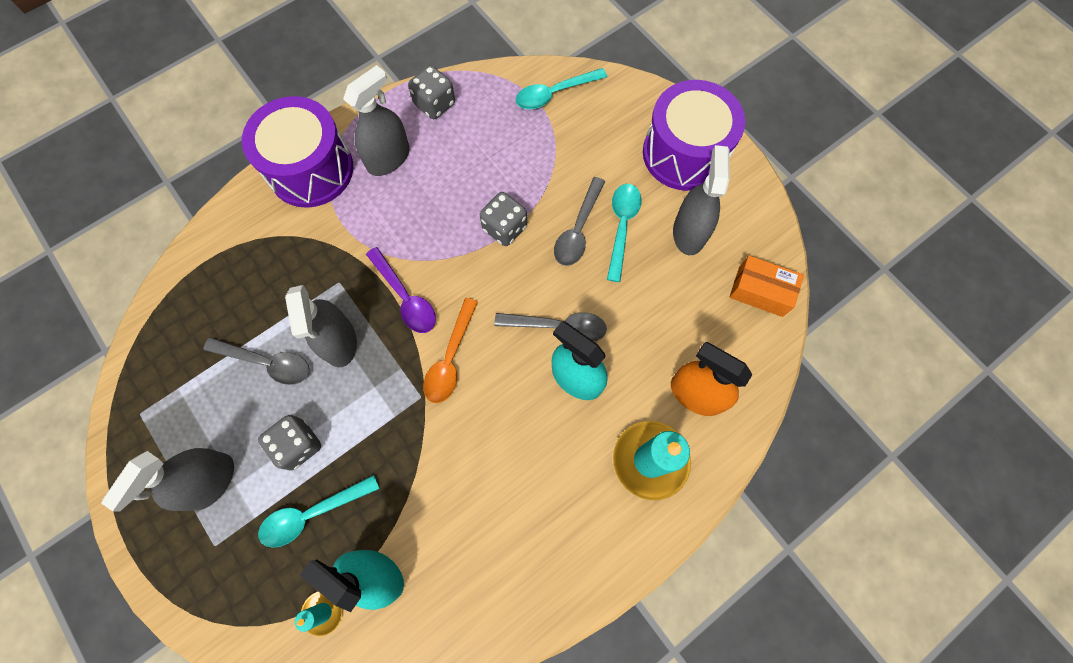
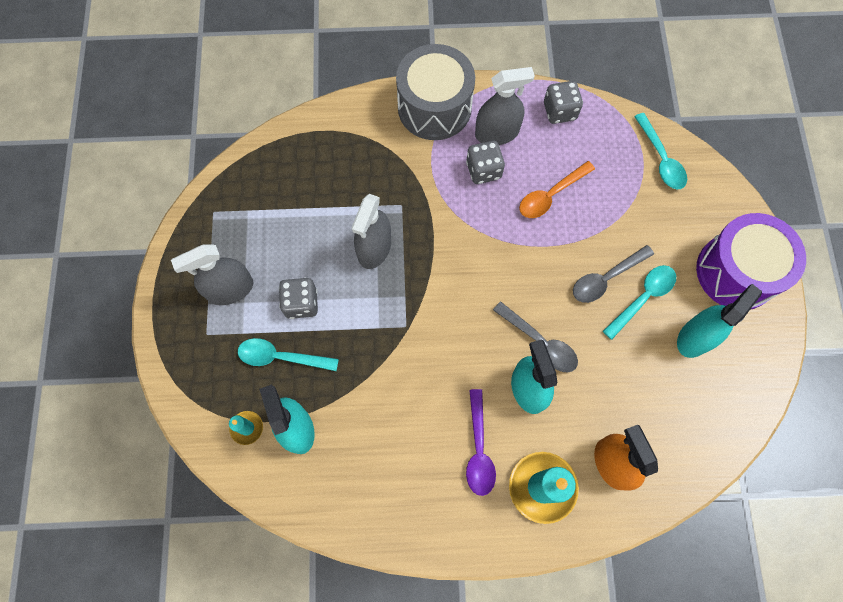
camera: 35 degrees right, 0 degrees up
grey spoon [203,337,309,385] -> none
purple drum [242,96,353,208] -> grey drum [396,44,475,140]
purple spoon [366,247,436,333] -> purple spoon moved to [466,389,496,496]
orange spoon [423,298,478,403] -> orange spoon moved to [519,161,595,218]
grey dice [480,192,527,246] -> grey dice moved to [466,141,505,184]
turquoise spoon [516,68,607,109] -> turquoise spoon turned 120 degrees counterclockwise [634,113,687,189]
grey spray bottle [673,145,729,255] -> turquoise spray bottle [677,284,762,358]
orange box [729,255,804,317] -> none

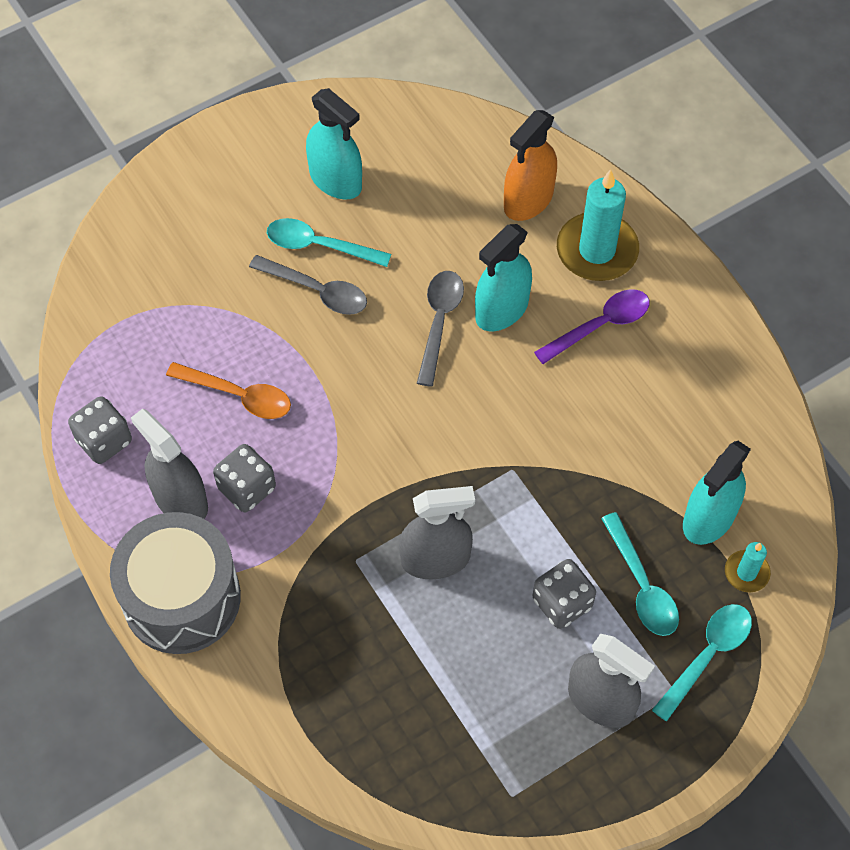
camera: 120 degrees left, 10 degrees down
turquoise spoon [634,113,687,189] -> turquoise spoon moved to [652,604,752,722]
turquoise spray bottle [677,284,762,358] -> turquoise spray bottle turned 150 degrees counterclockwise [306,88,362,200]
purple drum [696,213,806,310] -> none

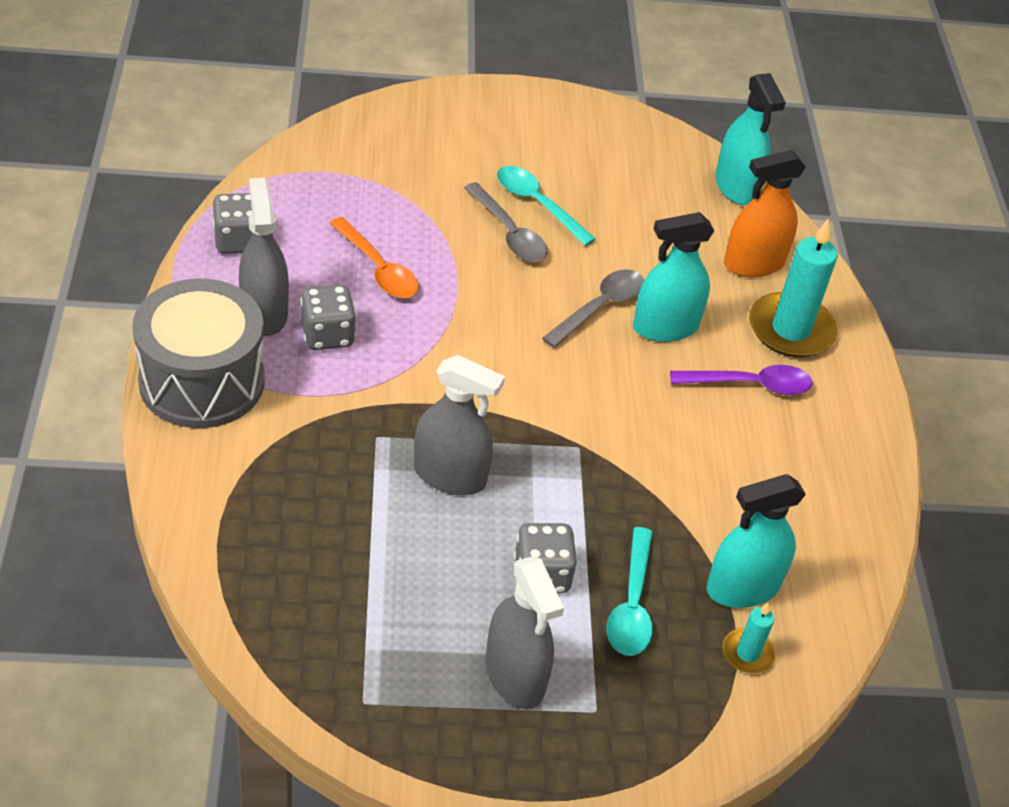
camera: 25 degrees right, 15 degrees down
turquoise spray bottle [306,88,362,200] -> turquoise spray bottle moved to [715,73,786,206]
turquoise spoon [652,604,752,722] -> none

